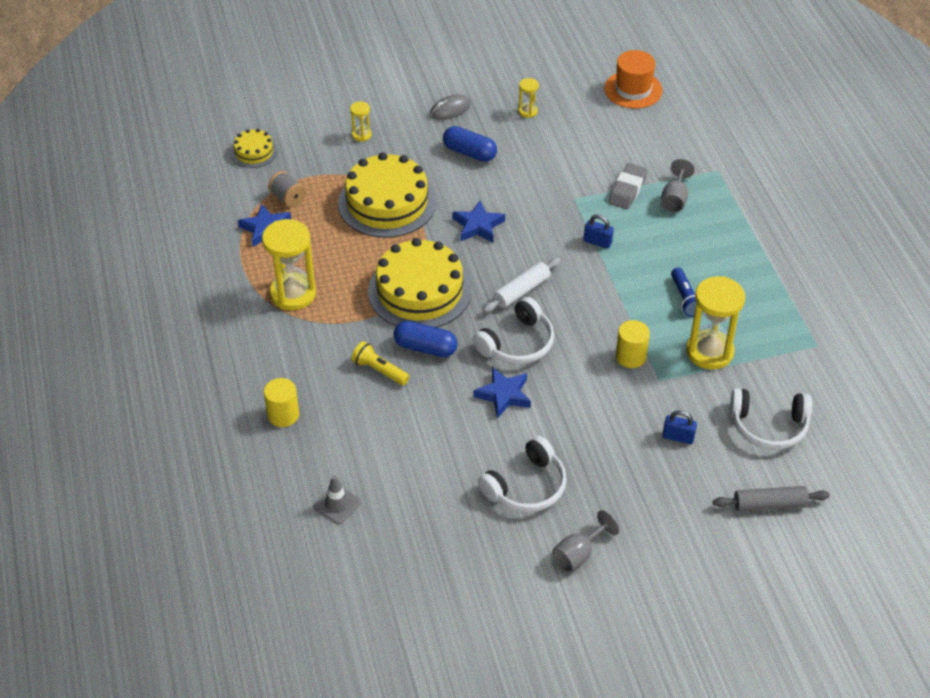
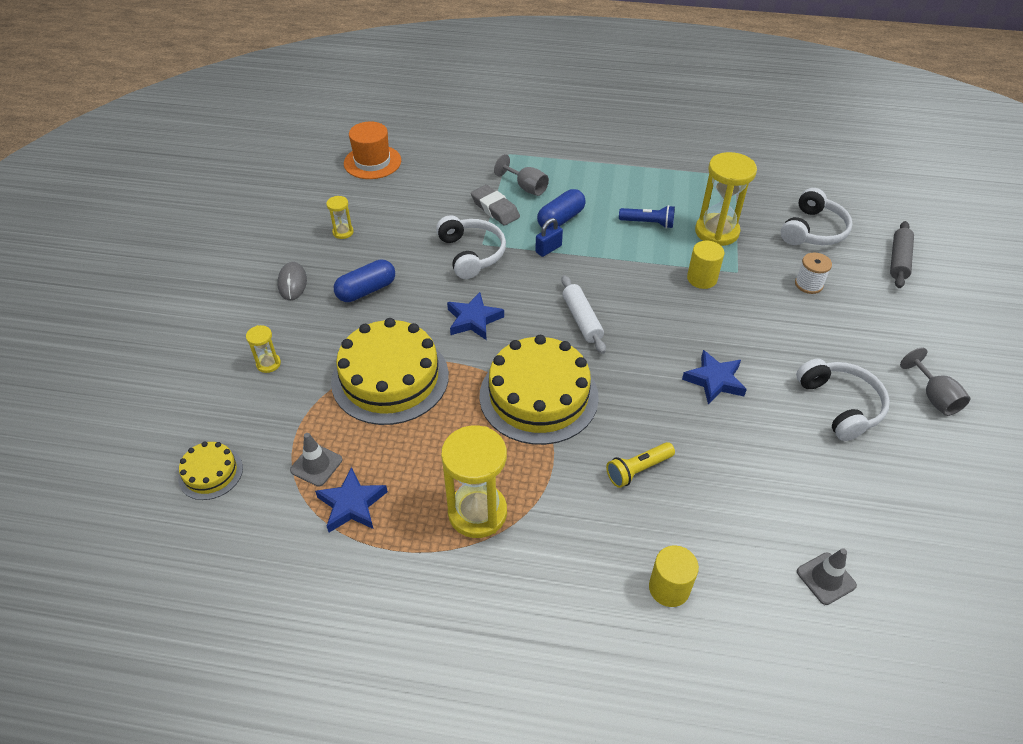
camera: 65 degrees left, 0 degrees up
grey spool [268,171,306,207] -> grey traffic cone [290,433,342,487]
blue capsule [394,321,458,357] -> blue capsule moved to [537,189,586,229]
white headphones [473,297,554,364] -> white headphones moved to [436,215,506,279]
blue padlock [662,410,697,444] -> white spool [795,253,832,294]

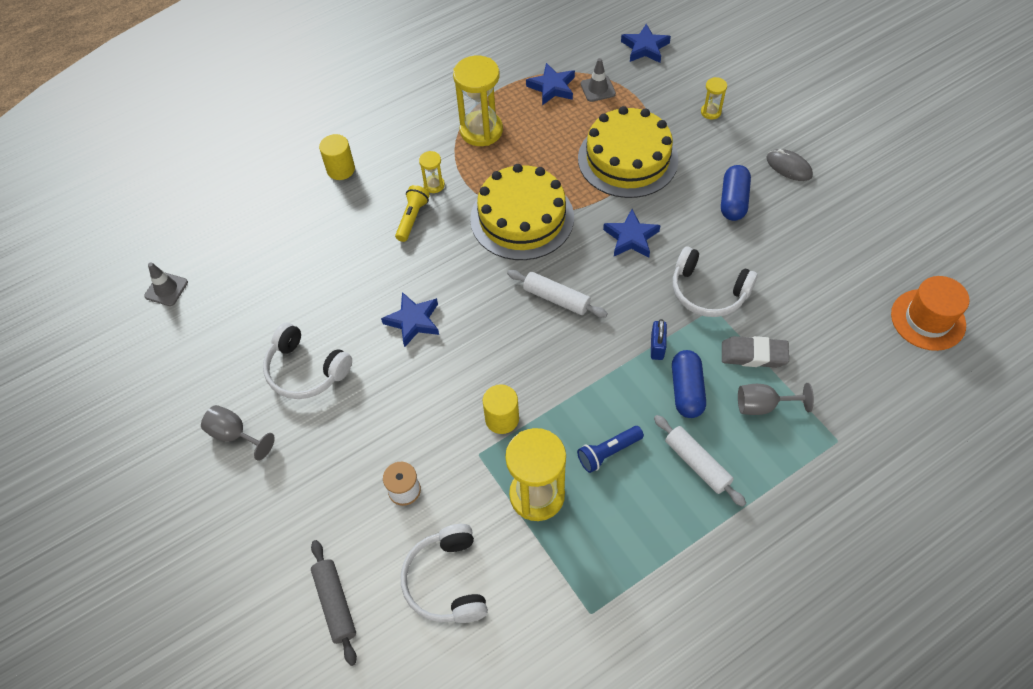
camera: 140 degrees right, 10 degrees up
yellow cake [178,441,243,500] -> blue star [621,24,671,63]
yellow hourglass [326,196,354,239] -> yellow hourglass moved to [419,151,445,193]
grey traffic cone [797,548,857,605] -> grey traffic cone moved to [144,262,188,306]
none -> white rolling pin [654,415,746,507]

